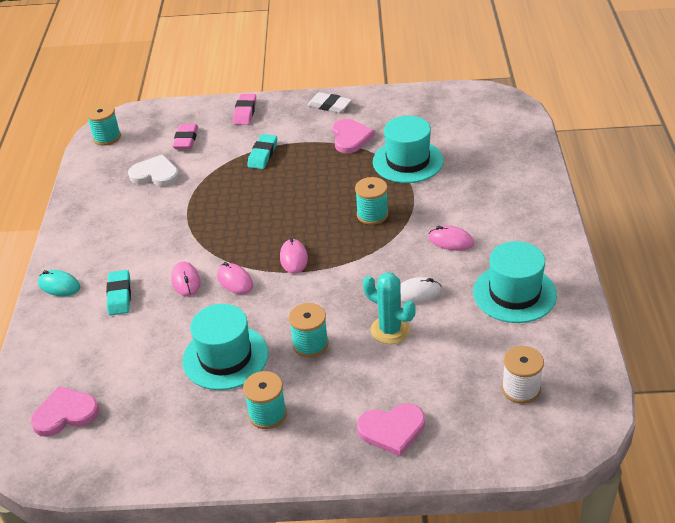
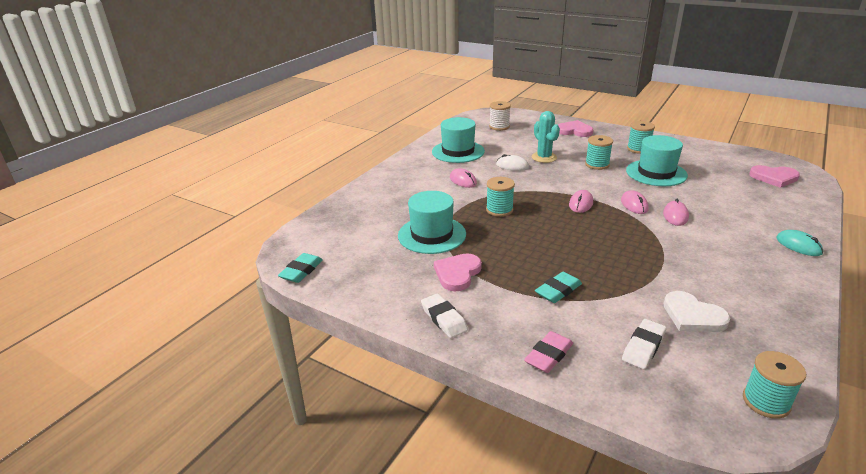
camera: 150 degrees left, 10 degrees down
turquoise eraser [106,270,131,315] -> turquoise eraser moved to [278,253,323,283]
pink eraser [173,124,198,149] -> white eraser [622,319,666,369]

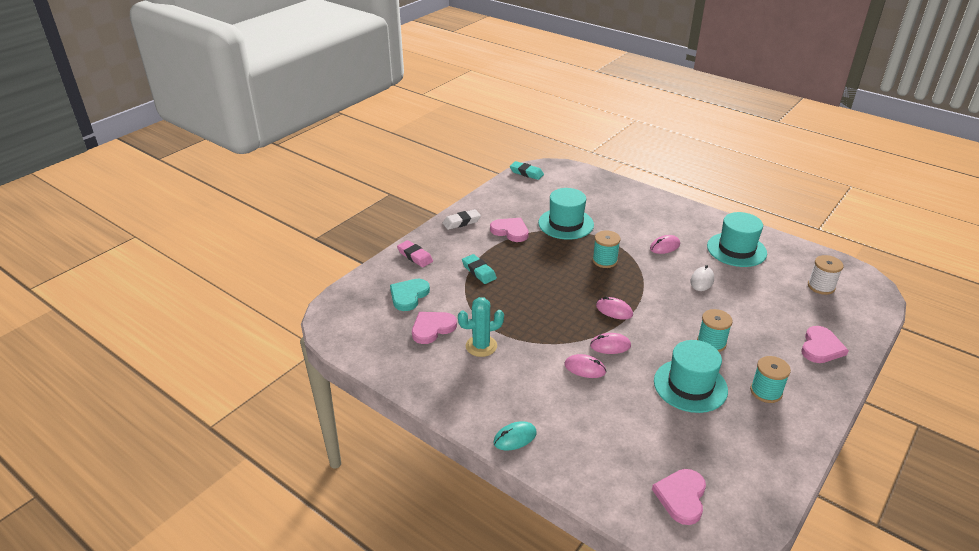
camera: 95 degrees right, 5 degrees up
turquoise cactus [531,111,560,163] -> turquoise cactus moved to [458,297,504,357]
white eraser [622,319,666,369] -> turquoise heart [390,279,430,311]
white heart [663,291,730,332] -> pink heart [412,312,457,344]
turquoise spool [743,351,806,419] -> none

